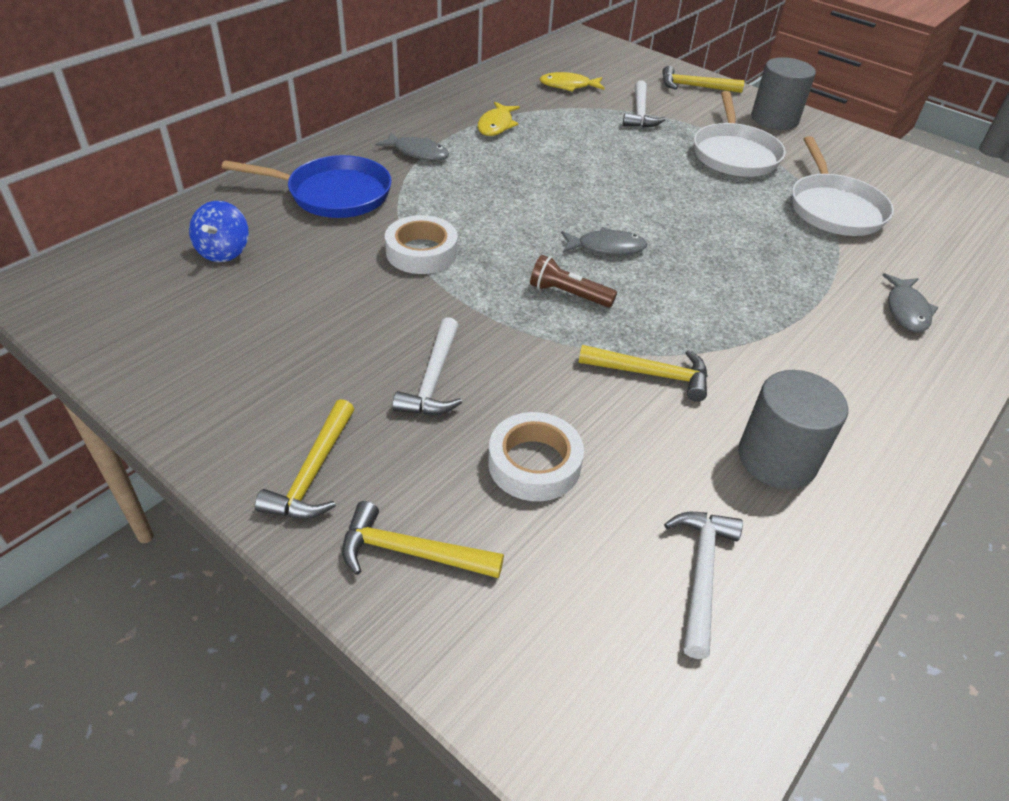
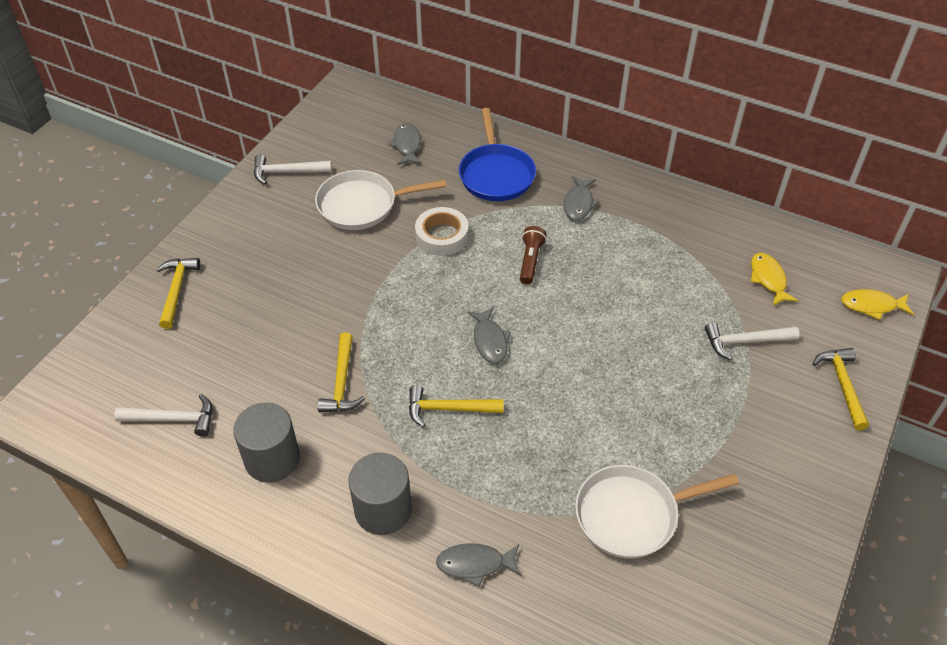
camera: 80 degrees right, 5 degrees up
blue spinning top [189,201,249,262] -> grey fish [388,123,422,165]
yellow hammer [255,399,354,519] -> yellow hammer moved to [409,385,503,427]
white hammer [392,317,462,415] -> white hammer moved to [254,154,332,184]
yellow fish [478,102,520,136] -> yellow fish moved to [841,289,914,320]
white tape [488,412,584,501] -> none
brown flashlight [530,255,617,308] -> brown flashlight moved to [520,226,547,285]
white pan [694,91,786,177] -> white pan moved to [315,170,446,230]
grey cylinder [751,57,816,130] -> grey cylinder moved to [348,453,412,535]

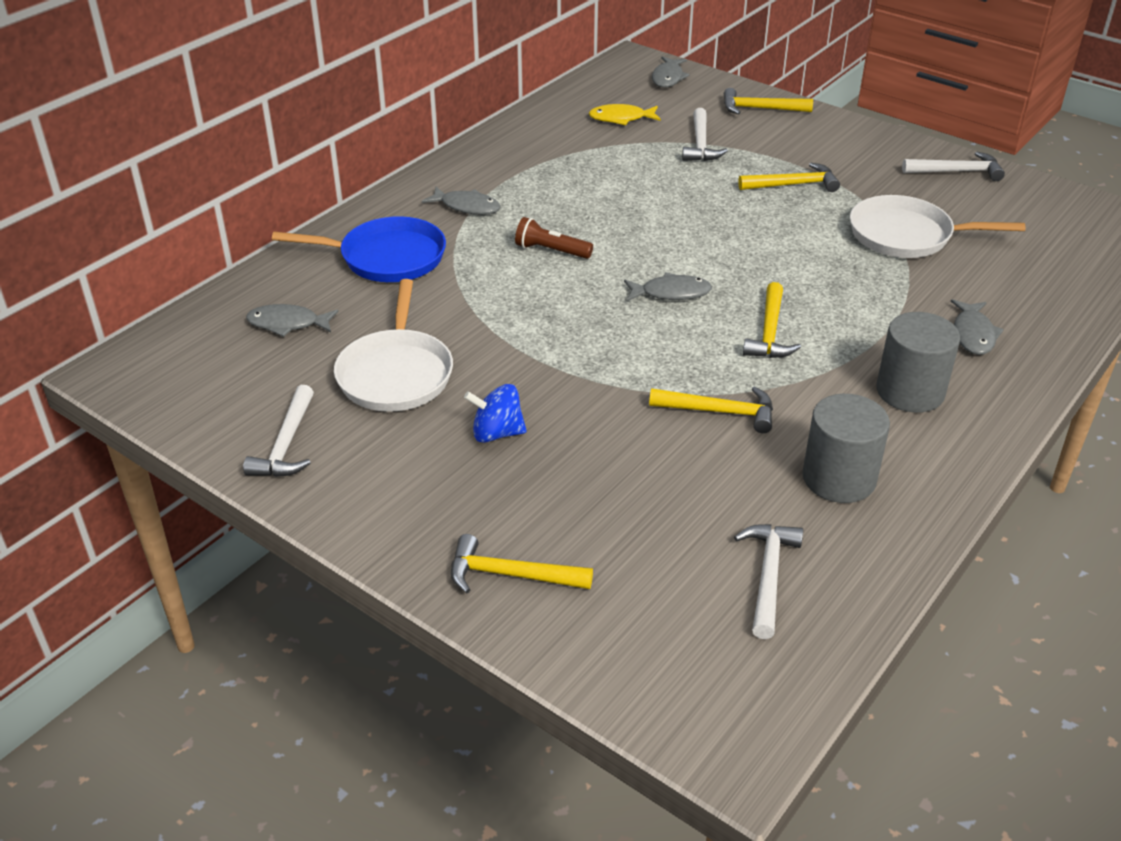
camera: 80 degrees left, 10 degrees down
white tape [415,207,469,256] -> none
white pan [575,465,739,558] -> white pan turned 105 degrees clockwise [850,195,1025,258]
yellow fish [841,289,914,320] -> grey fish [652,56,690,88]
none -> blue spinning top [464,384,527,443]
none -> yellow hammer [738,163,840,192]
none -> white hammer [902,151,1005,181]

